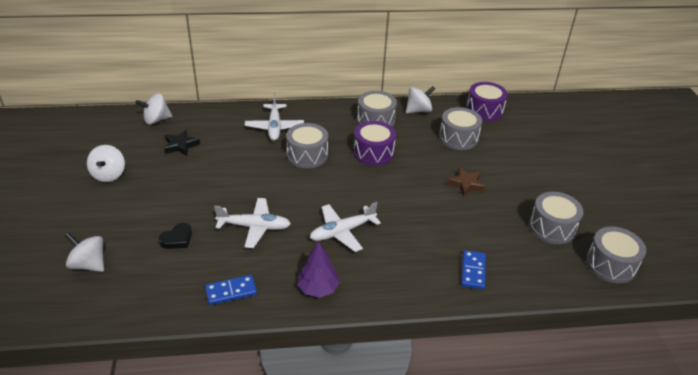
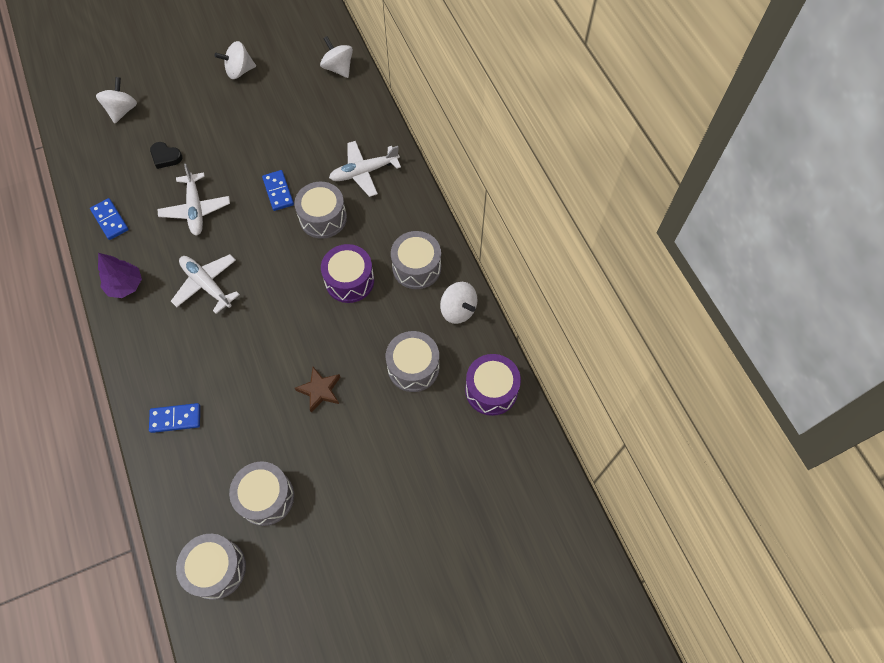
camera: 75 degrees right, 25 degrees up
black star [164,130,200,156] -> none
none -> blue domino [262,170,294,211]

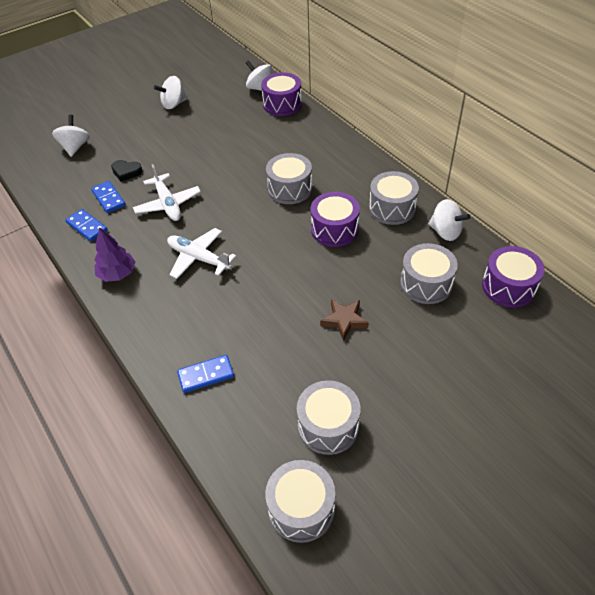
camera: 10 degrees left, 15 degrees down
blue domino [262,170,294,211] -> blue domino moved to [91,181,126,213]
white plane [329,141,401,197] -> none
none -> purple drum [261,73,302,116]

